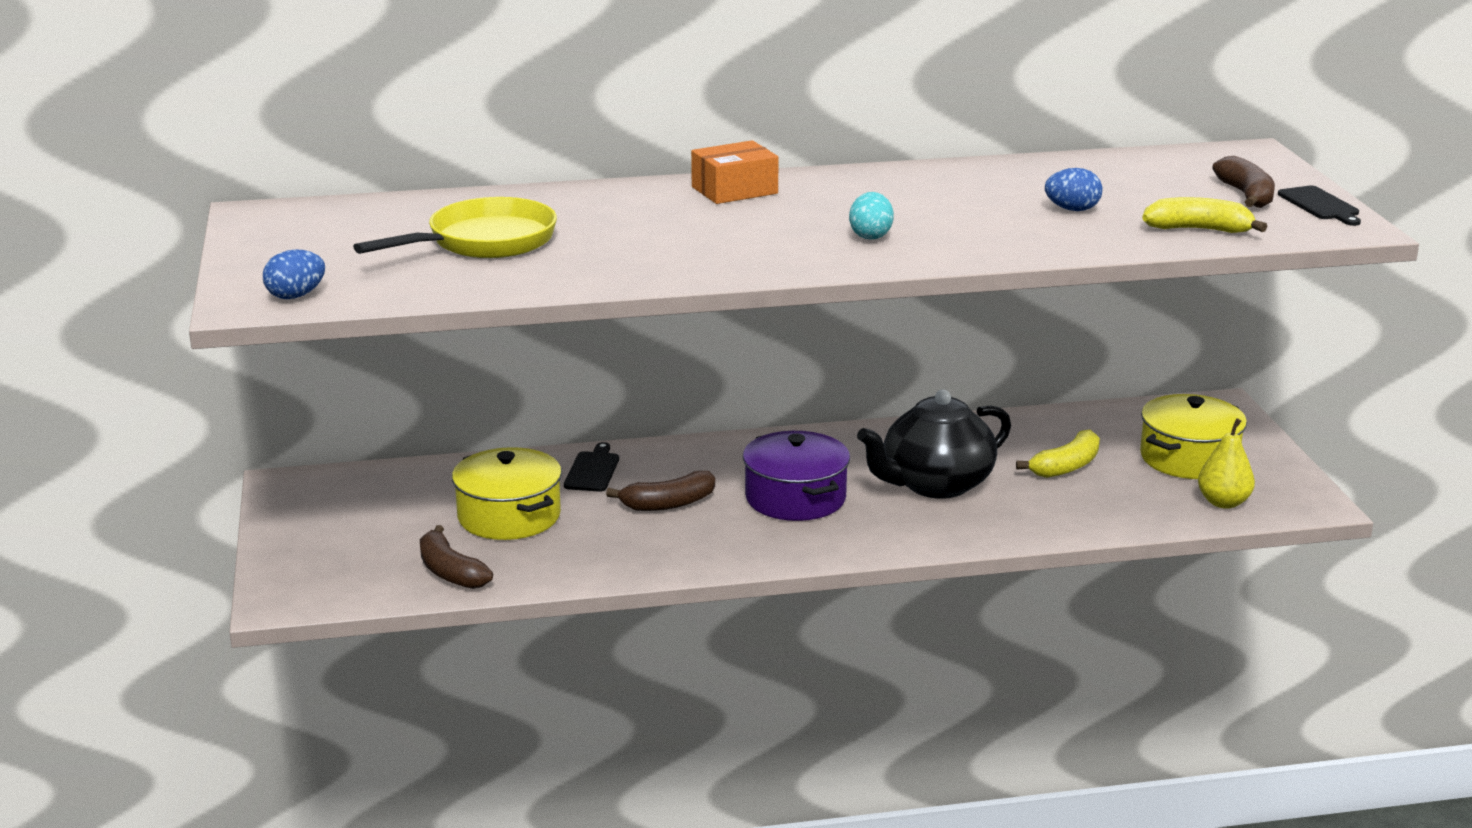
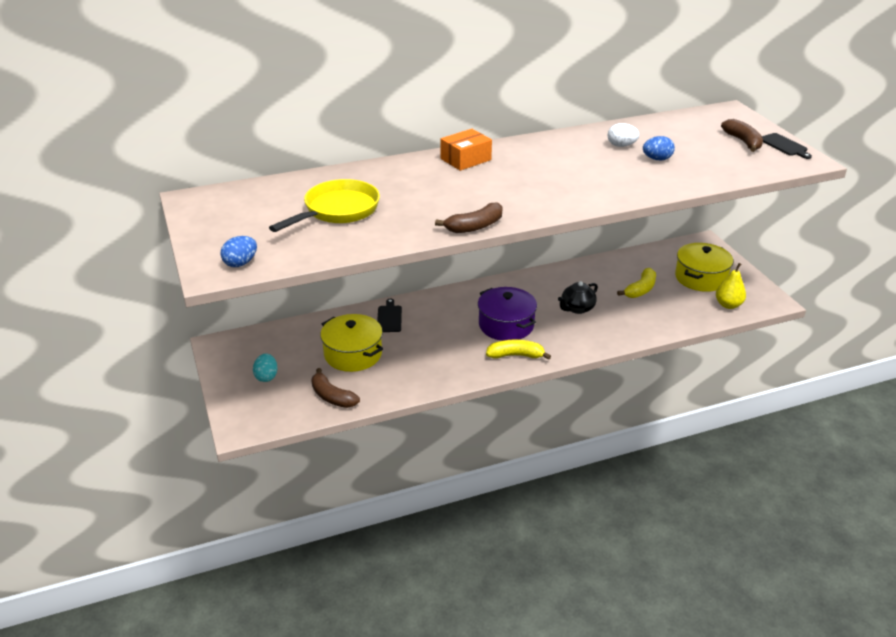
camera: 10 degrees left, 10 degrees up
brown banana [606,471,715,511] -> brown banana moved to [435,202,502,233]
turquoise egg [849,192,894,240] -> turquoise egg moved to [253,354,278,382]
black teapot [857,390,1011,499] -> black teapot [558,281,598,314], size x0.57
yellow banana [1142,197,1267,233] -> yellow banana moved to [486,339,551,360]
none -> white egg [608,123,639,147]

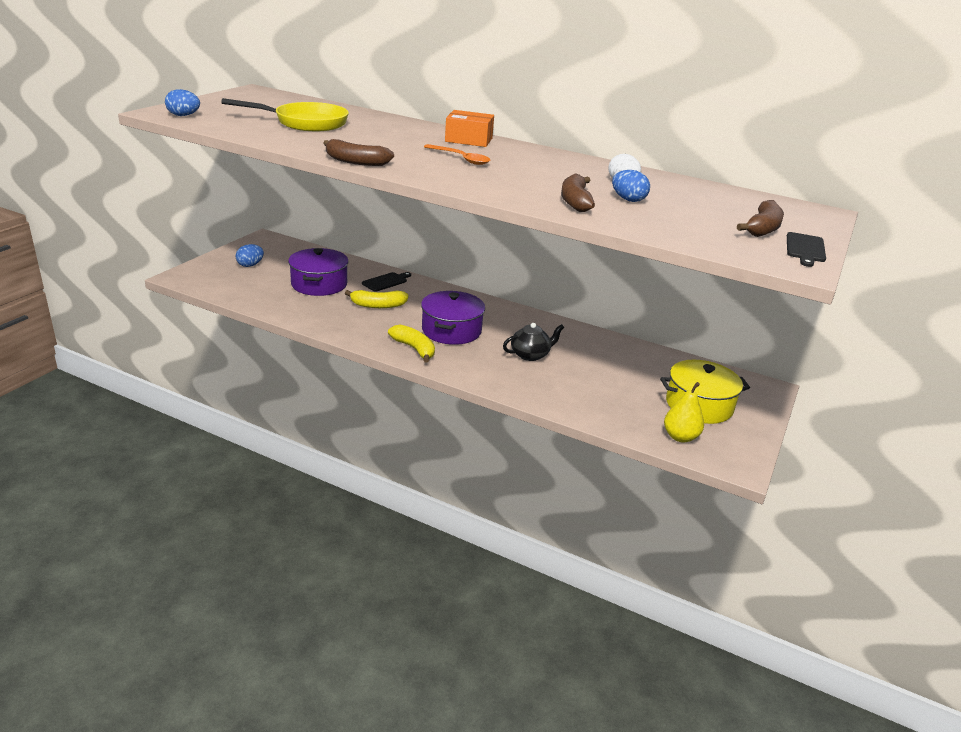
camera: 45 degrees right, 5 degrees down
turquoise egg [253,354,278,382] -> blue egg [236,244,264,267]
brown banana [311,368,360,408] -> brown banana moved to [561,173,595,212]
yellow pot [320,314,383,372] -> purple pot [288,248,349,296]
black teapot [558,281,598,314] -> black teapot turned 150 degrees clockwise [503,323,564,361]
yellow banana [617,268,656,298] -> yellow banana moved to [345,290,408,308]
none -> orange spoon [424,144,490,165]

